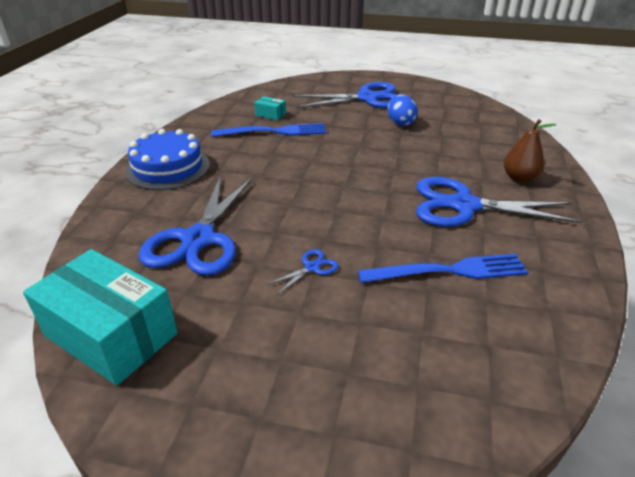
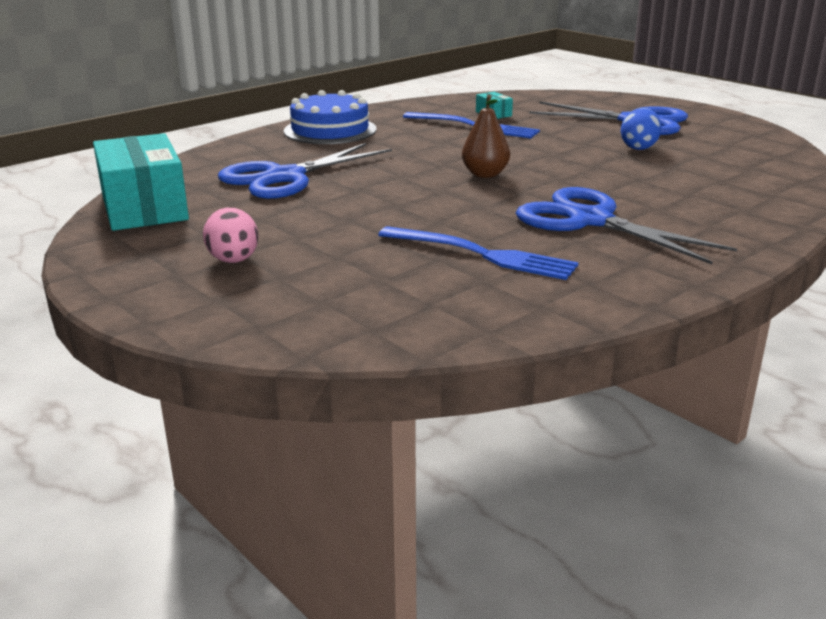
camera: 35 degrees right, 10 degrees down
blue scissors [266,249,339,295] -> none
brown pear [504,119,556,183] -> brown pear moved to [462,95,510,178]
none -> pink egg [203,208,258,263]

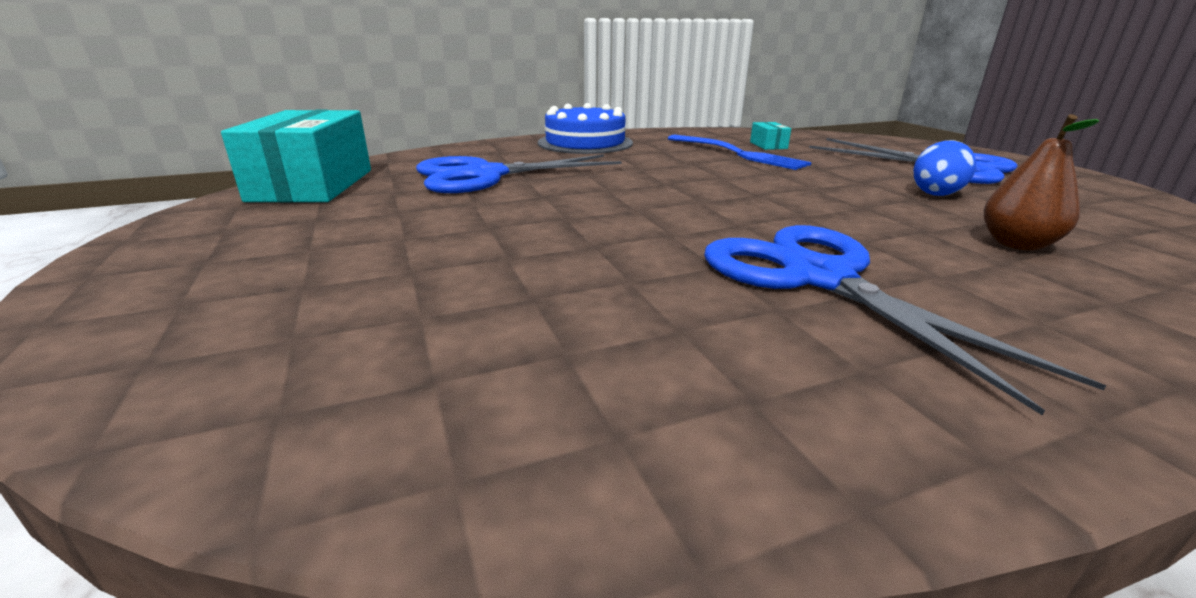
camera: 20 degrees right, 0 degrees up
pink egg [203,208,258,263] -> none
blue fork [378,226,579,280] -> none
brown pear [462,95,510,178] -> brown pear moved to [984,114,1099,251]

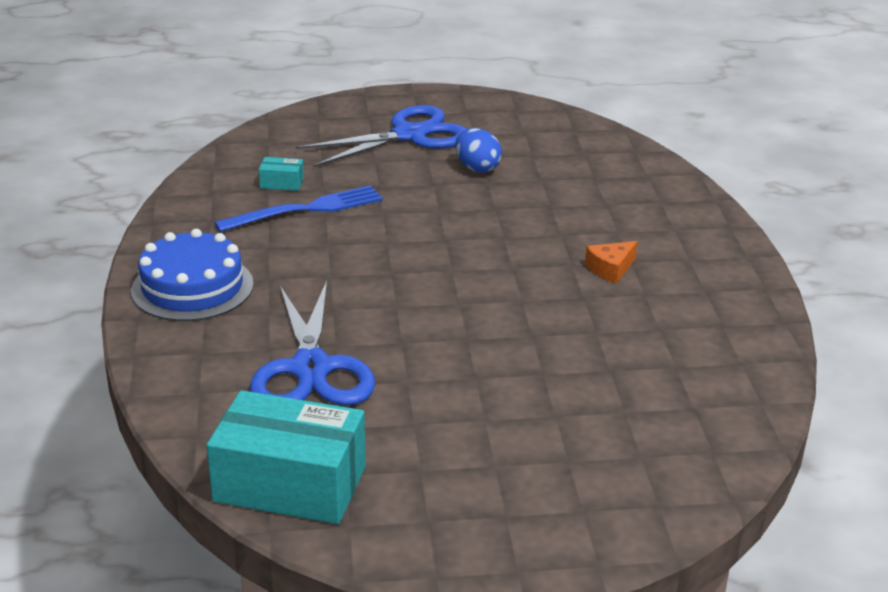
camera: 75 degrees left, 5 degrees up
blue scissors [704,225,1106,415] -> orange cheese [585,241,638,284]
brown pear [984,114,1099,251] -> none

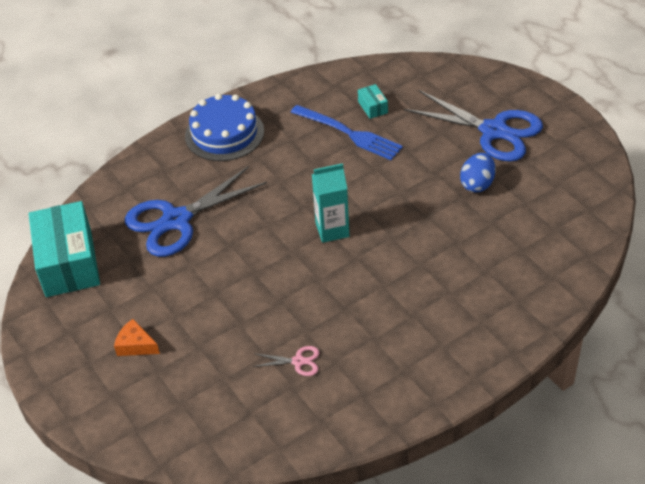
camera: 65 degrees right, 15 degrees up
orange cheese [585,241,638,284] -> orange cheese moved to [114,319,160,356]
none -> pink scissors [252,346,319,376]
none -> turquoise carton [312,163,349,243]

